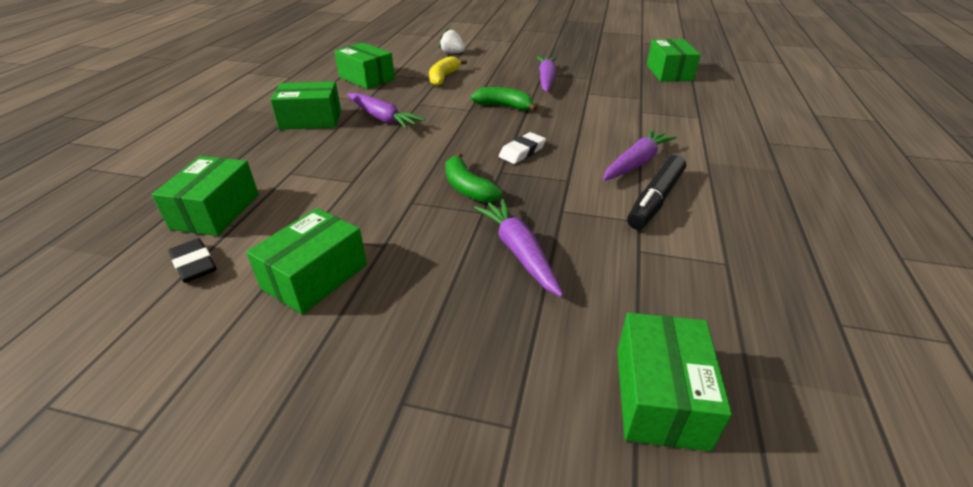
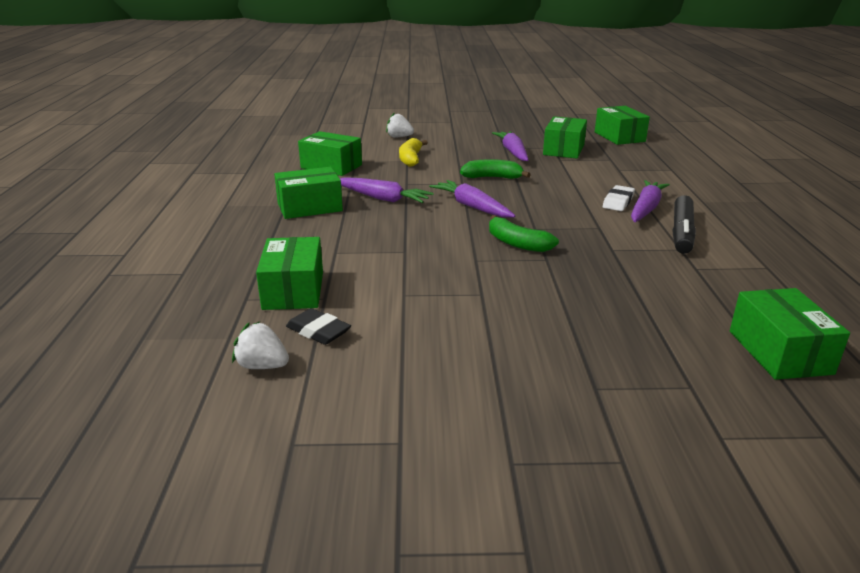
camera: 15 degrees left, 10 degrees down
green box [246,208,367,314] -> green box moved to [543,116,587,159]
purple carrot [474,199,563,297] -> purple carrot moved to [429,180,515,218]
white eraser [499,132,546,164] -> white eraser moved to [603,185,635,211]
none -> white strawberry [232,322,289,369]

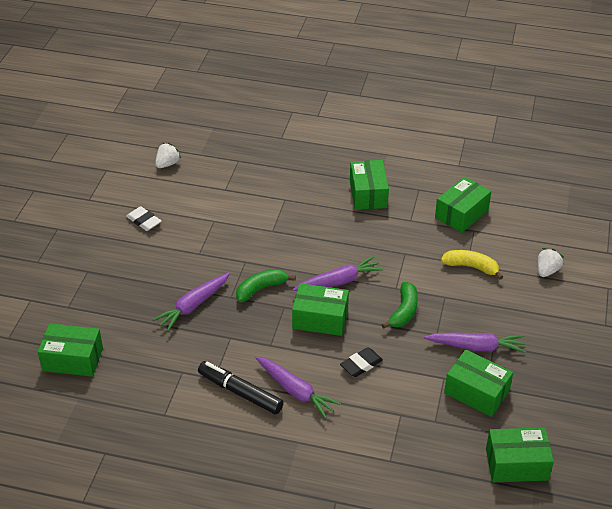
camera: 105 degrees right, 15 degrees up
green box [256,237,323,310] -> green box moved to [292,283,349,336]
black eraser [286,308,351,345] -> black eraser moved to [340,347,383,377]
purple carrot [339,177,434,203] -> purple carrot moved to [153,272,230,331]
white eraser [603,185,635,211] -> white eraser moved to [126,206,161,231]

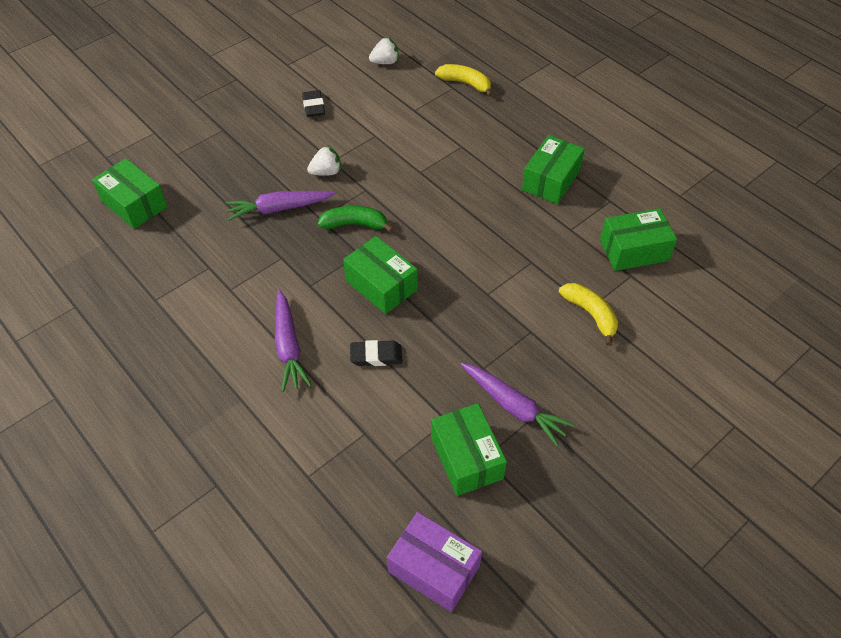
camera: 35 degrees right, 10 degrees up
white eraser [126,206,161,231] -> black eraser [302,90,325,117]
black marker [198,361,284,415] -> none
purple carrot [293,256,383,291] -> none
green banana [382,282,418,329] -> none
green box [486,427,554,482] -> purple box [387,512,482,612]
white strawberry [538,248,564,277] -> white strawberry moved to [307,145,341,176]
none -> yellow banana [435,64,493,97]

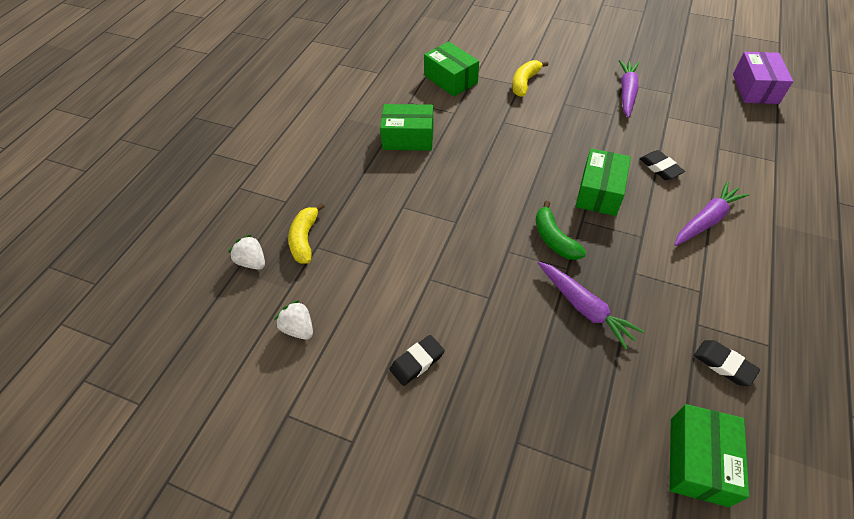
camera: 115 degrees left, 0 degrees up
white strawberry [307,145,341,176] -> white strawberry moved to [228,234,265,270]
green box [431,403,507,496] -> none
none -> black eraser [694,340,760,386]

